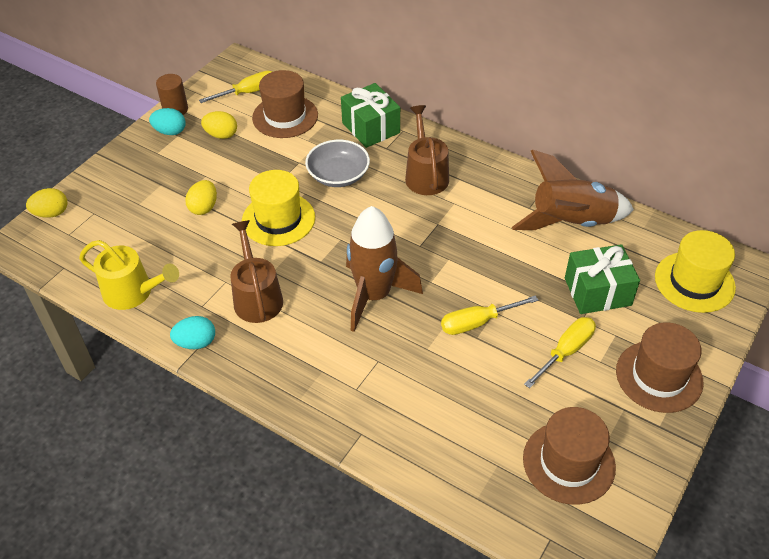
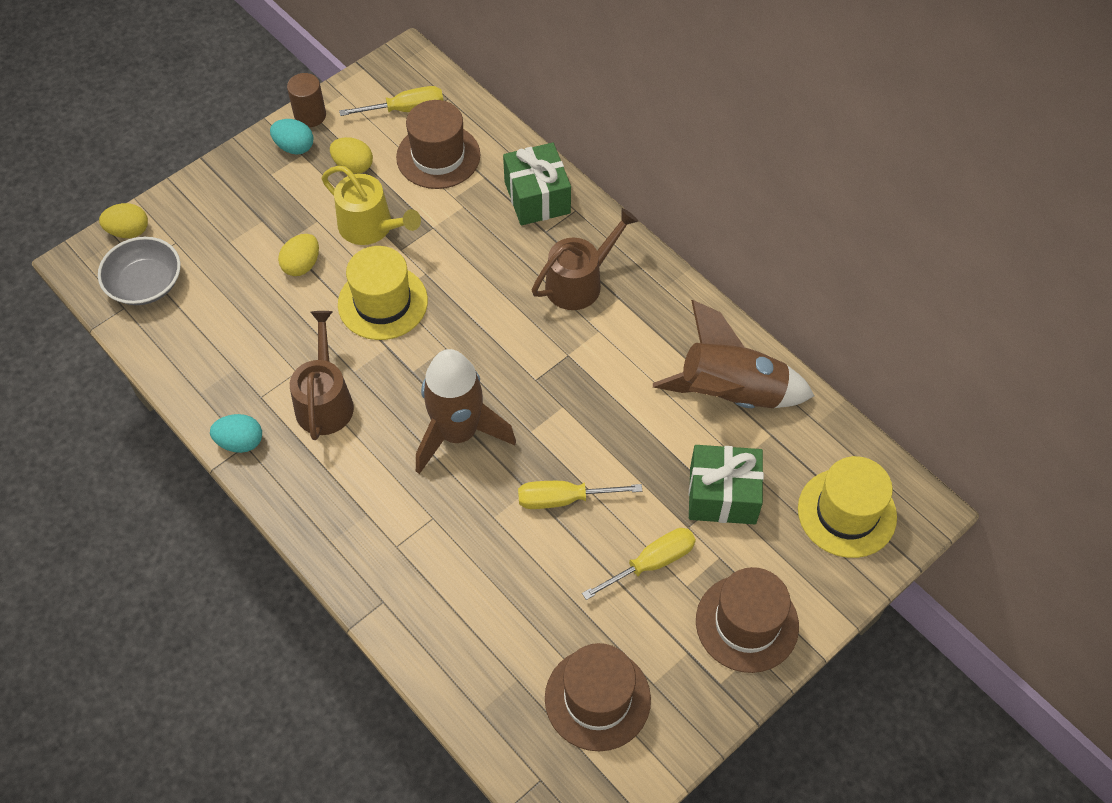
camera: 15 degrees right, 10 degrees up
yellow watering can [79,240,179,310] -> yellow watering can moved to [322,166,421,245]
grey bowl [305,140,370,187] -> grey bowl moved to [98,237,181,305]
brown watering can [405,105,449,195] -> brown watering can turned 45 degrees clockwise [532,208,638,310]

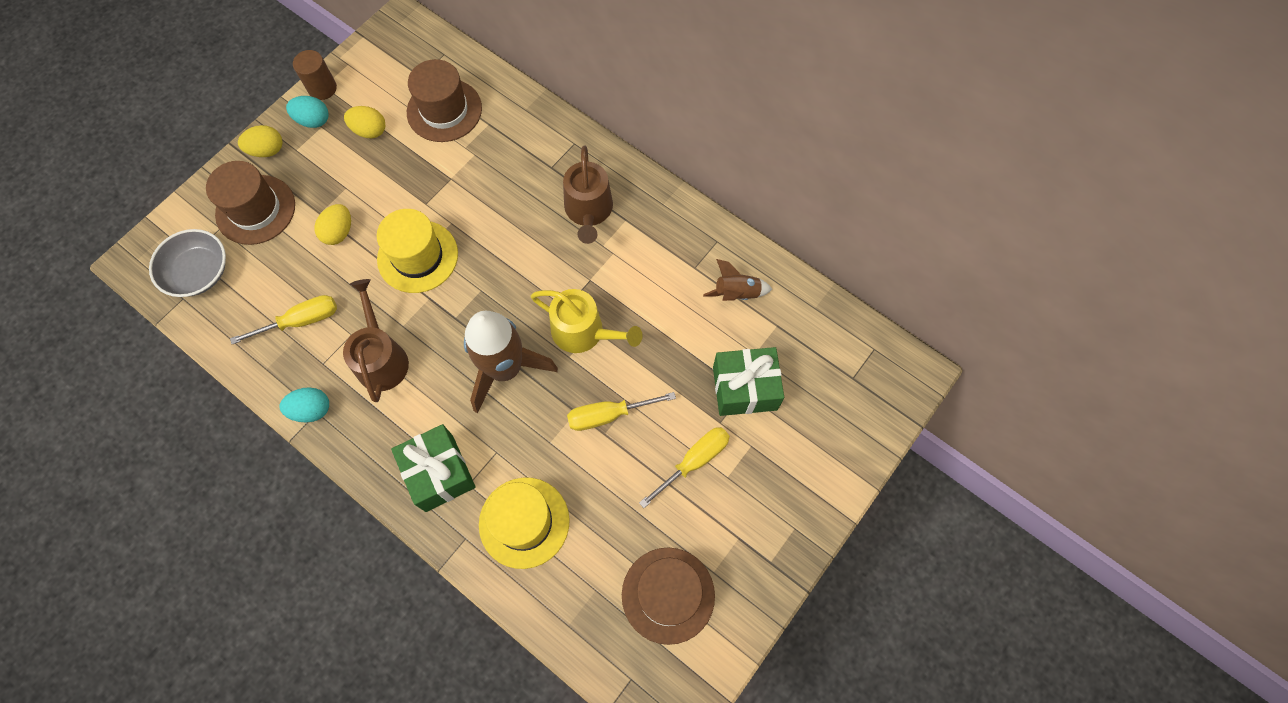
camera: 10 degrees left, 10 degrees up
yellow egg [99,203,148,238] -> yellow egg moved to [238,125,283,157]
yellow watering can [322,166,421,245] -> yellow watering can moved to [531,289,642,353]
yellow screwdriver [339,86,443,116] -> yellow screwdriver moved to [230,295,337,345]
green gift [503,143,571,225] -> green gift moved to [391,424,476,512]
brown watering can [532,208,638,310] -> brown watering can turned 135 degrees clockwise [563,146,613,244]
brown rocket [653,300,814,408] -> brown rocket [703,259,772,301], size x0.50
brown hat [696,567,799,673] -> brown hat moved to [206,161,295,245]
yellow hat [798,456,897,558] -> yellow hat moved to [479,477,570,569]

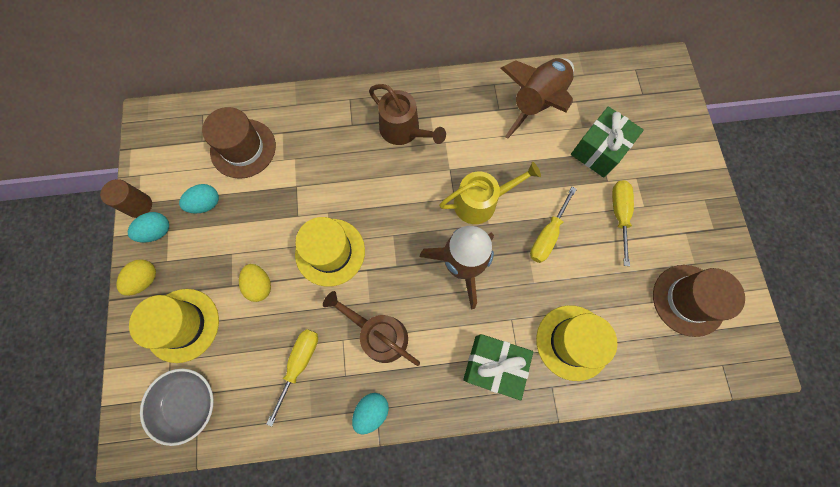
camera: 45 degrees left, 5 degrees up
brown hat [206,161,295,245] -> yellow hat [129,289,219,363]
yellow egg [344,106,385,138] -> turquoise egg [179,184,219,214]
brown rocket [703,259,772,301] -> brown rocket [501,58,574,139], size x2.02

